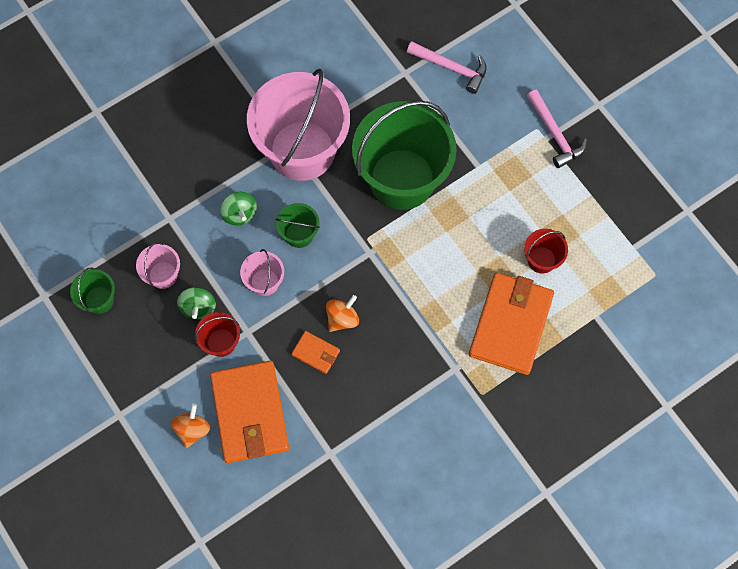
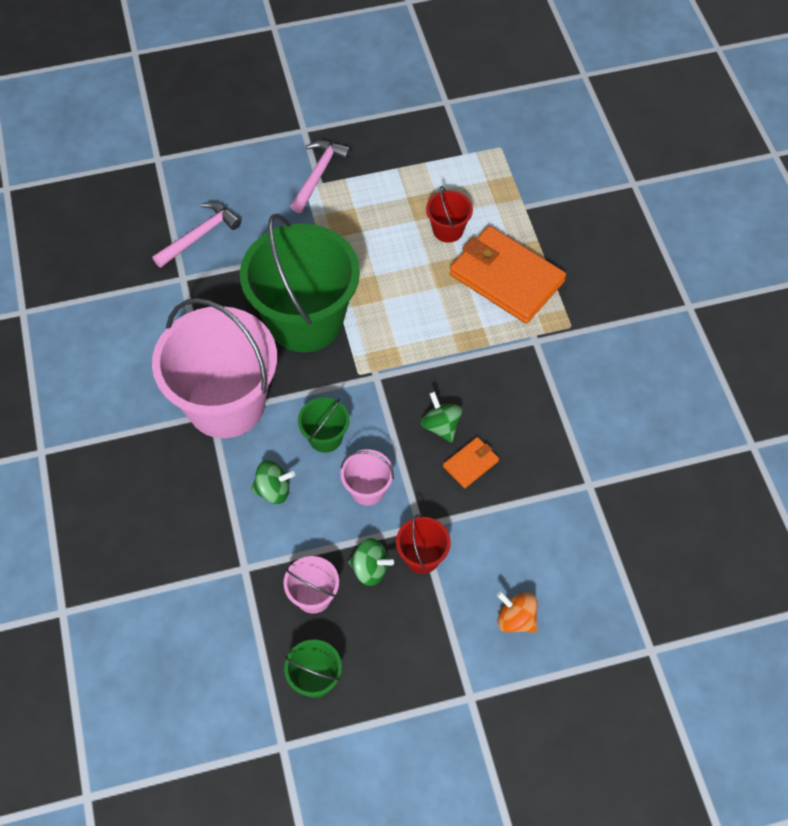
camera: 70 degrees left, 10 degrees down
orange wallet [210,361,289,463] -> none
orange spinning top [326,295,359,332] -> green spinning top [421,392,462,443]
pink hammer [527,90,587,168] -> pink hammer turned 60 degrees counterclockwise [290,140,351,213]

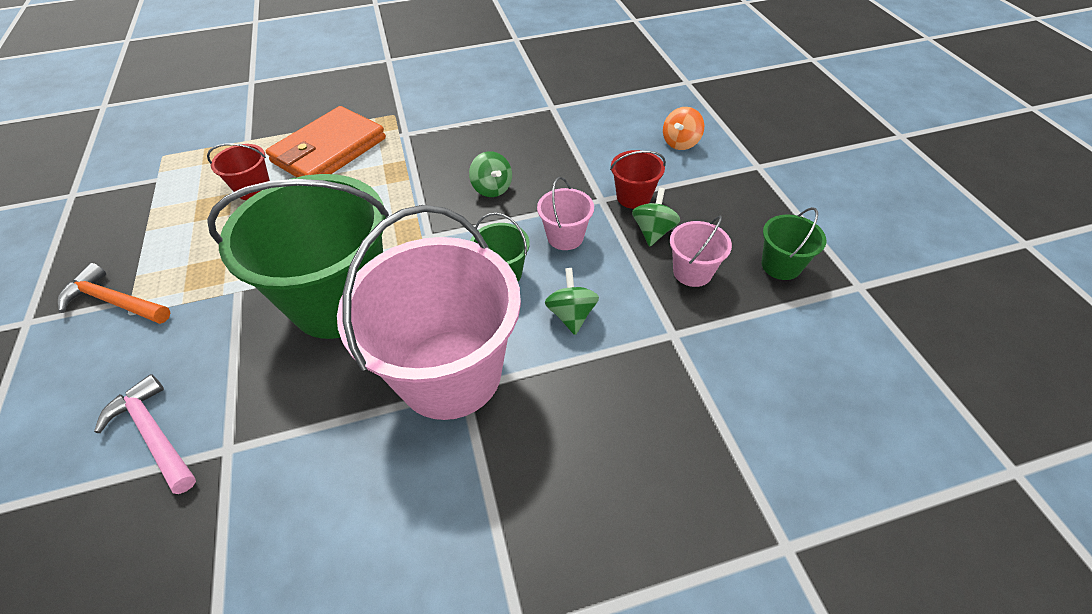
camera: 90 degrees left, 10 degrees down
pink hammer [290,140,351,213] -> orange hammer [58,263,170,324]
green spinning top [421,392,462,443] -> green spinning top turned 90 degrees counterclockwise [469,151,512,197]
orange wallet [443,437,499,488] -> none

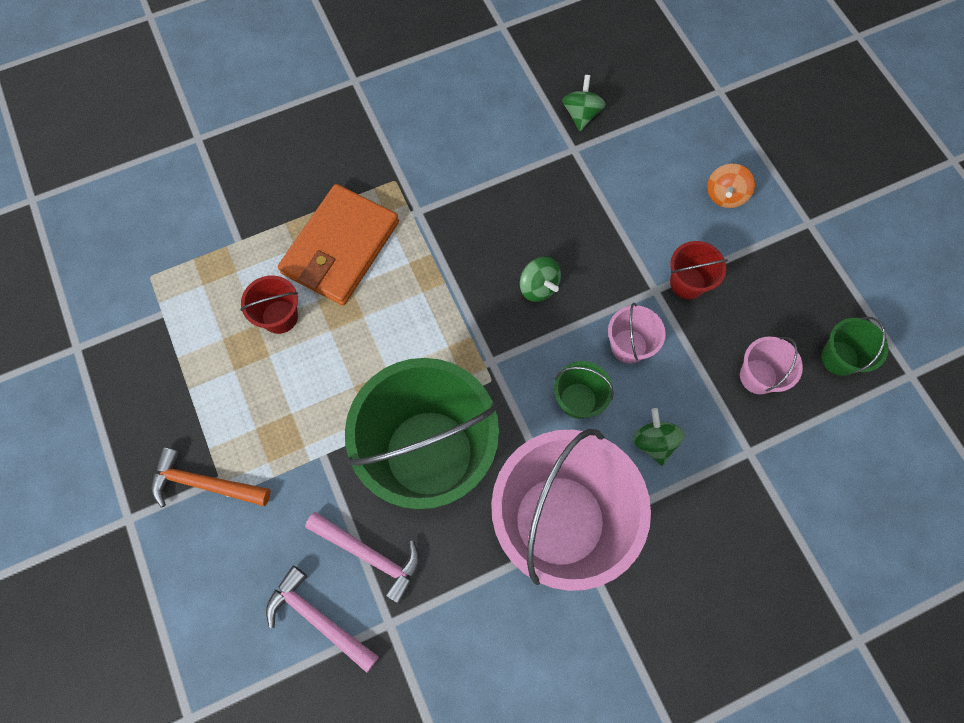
camera: 10 degrees left, 20 degrees up
green spinning top [632,188,680,246] -> green spinning top moved to [562,75,606,131]
none -> pink hammer [305,512,420,604]

